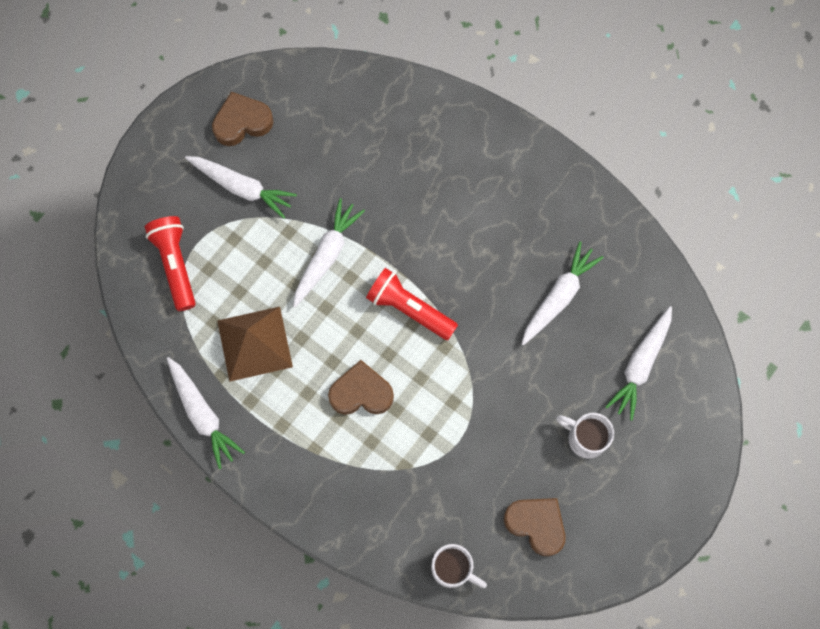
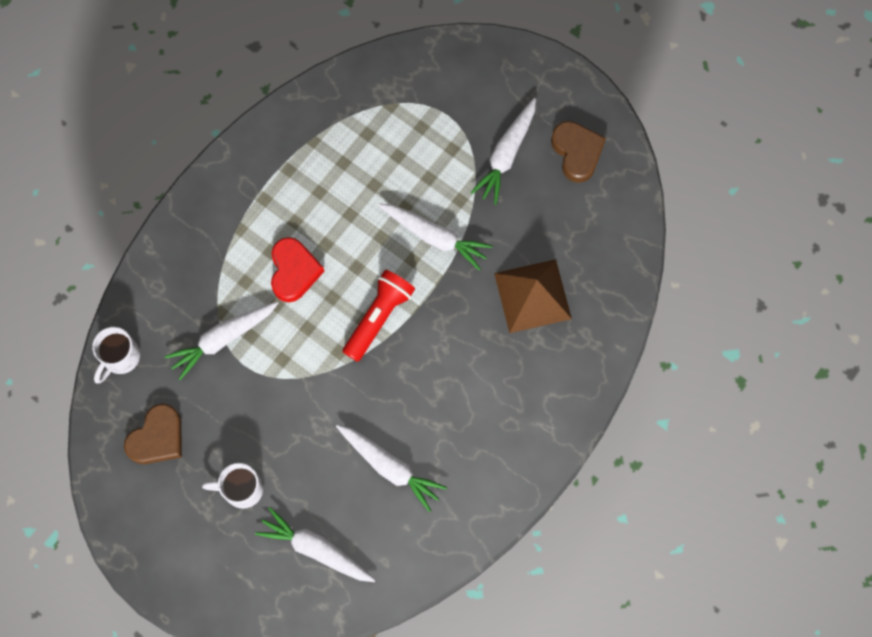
camera: 90 degrees right, 0 degrees up
red flashlight [145,216,196,311] -> none
white carrot [167,357,245,469] -> white carrot moved to [164,301,278,380]
brown pyramid [217,307,293,382] -> brown pyramid moved to [494,259,572,333]
brown heart [328,360,394,415] -> red heart [271,237,325,302]
white mug [556,413,614,459] -> white mug turned 120 degrees counterclockwise [202,463,263,509]

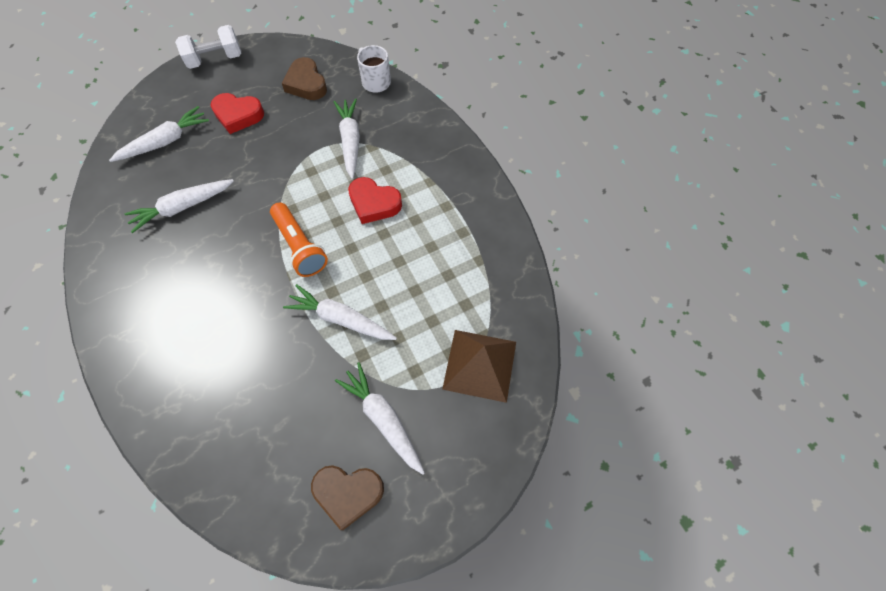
camera: 115 degrees right, 10 degrees down
white mug [202,463,263,509] -> red heart [211,93,264,134]
red flashlight [342,270,415,362] -> orange flashlight [270,203,328,277]
white carrot [378,204,493,271] -> white carrot turned 60 degrees clockwise [283,284,397,340]
brown pyramid [494,259,572,333] -> brown pyramid moved to [442,330,516,403]
none -> white dumbbell [175,25,241,69]

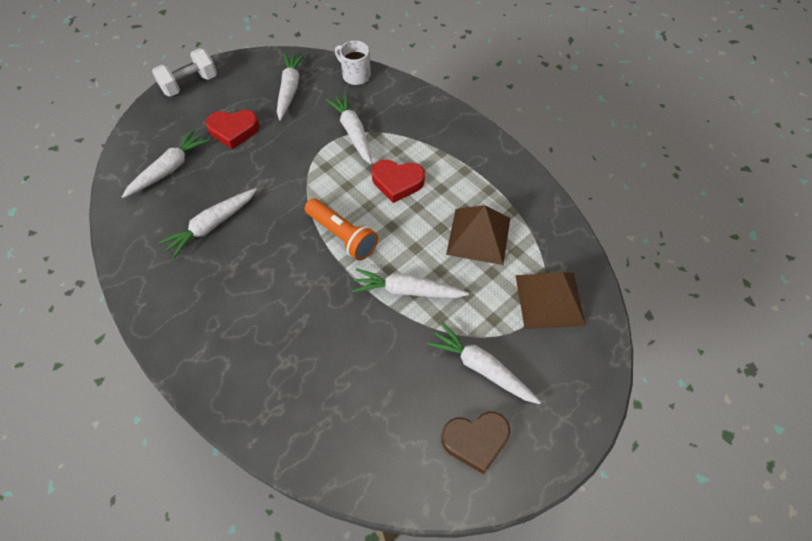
camera: 15 degrees left, 5 degrees down
brown heart [282,57,327,100] -> white carrot [277,53,305,120]
none -> brown pyramid [446,205,510,265]

